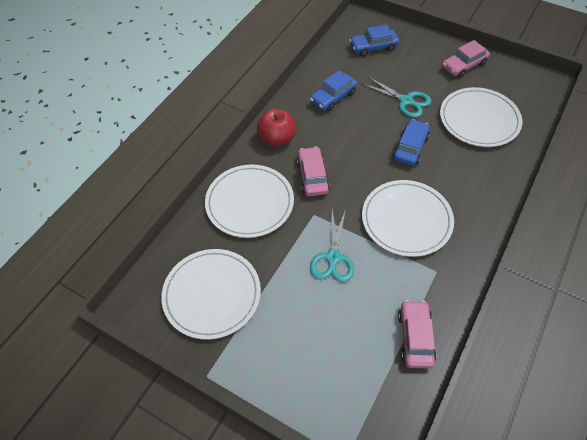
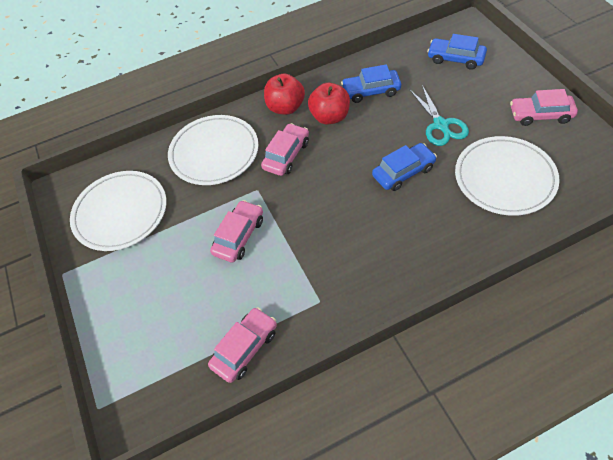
camera: 40 degrees right, 0 degrees up
turquoise scissors [310,209,354,282] -> pink car [210,200,263,263]
white plate [362,180,454,257] -> none
none -> red apple [308,83,350,125]

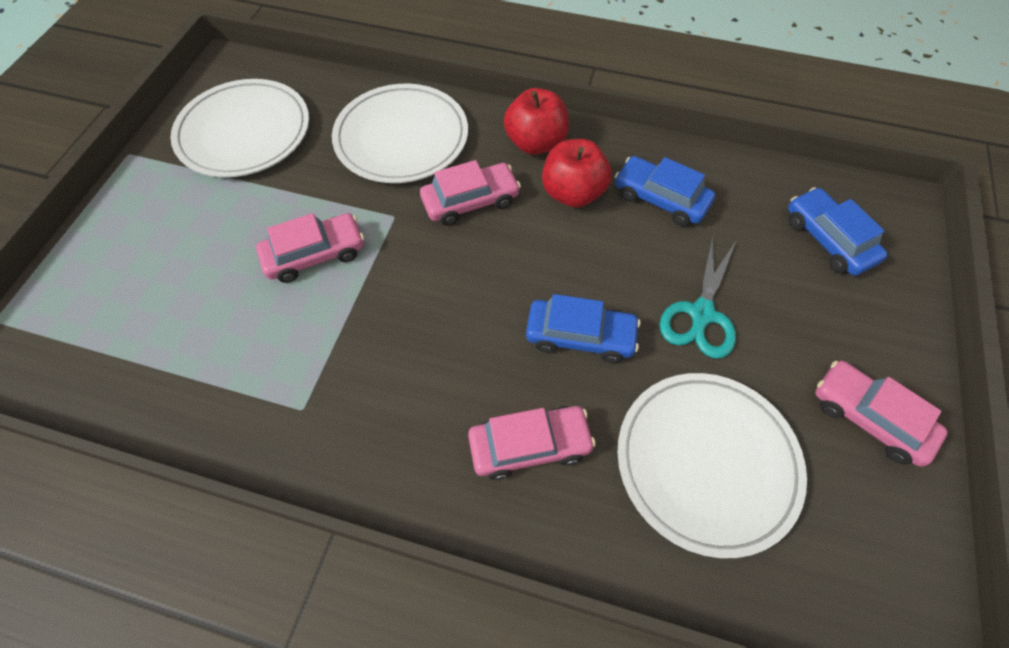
camera: 35 degrees right, 5 degrees up
pink car [208,307,277,383] -> pink car moved to [468,406,596,480]

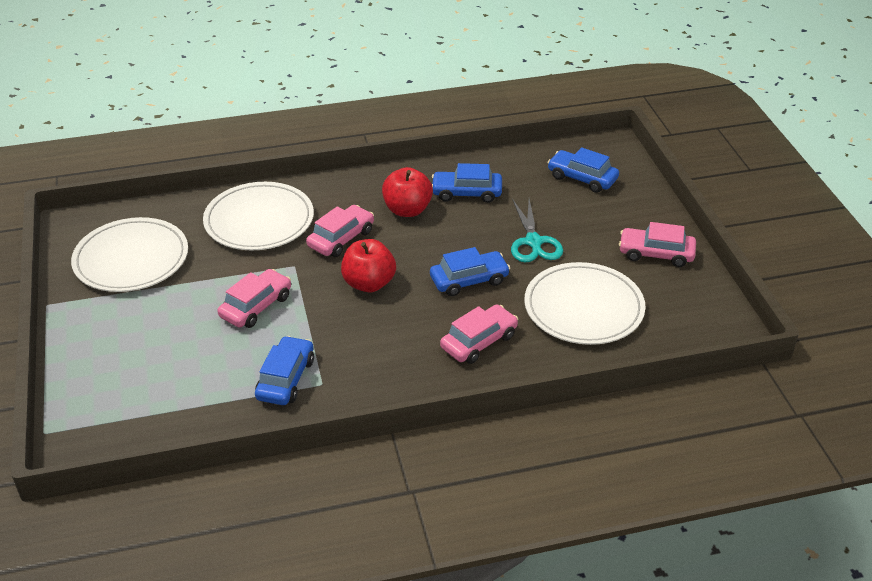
camera: 30 degrees left, 20 degrees down
red apple [504,88,569,155] -> red apple moved to [341,239,396,292]
none -> blue car [255,336,314,405]

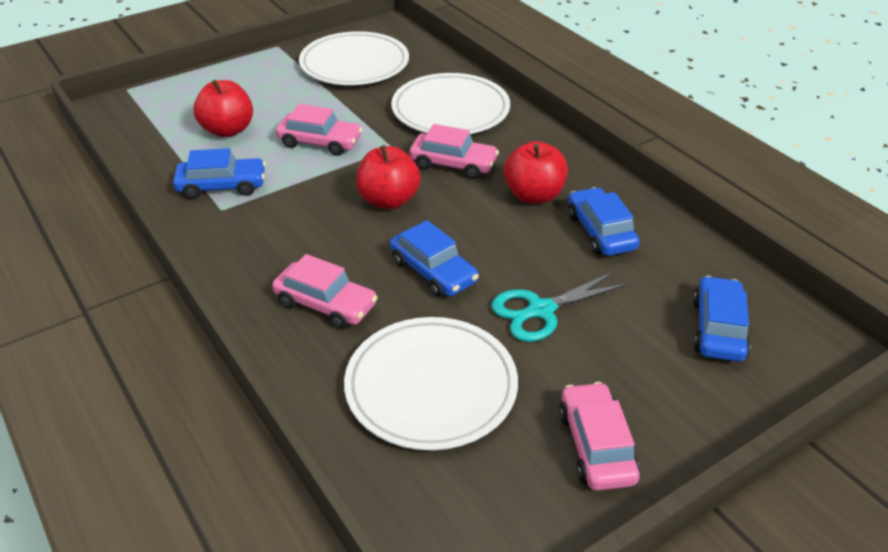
camera: 70 degrees right, 0 degrees up
none -> red apple [194,80,253,137]

